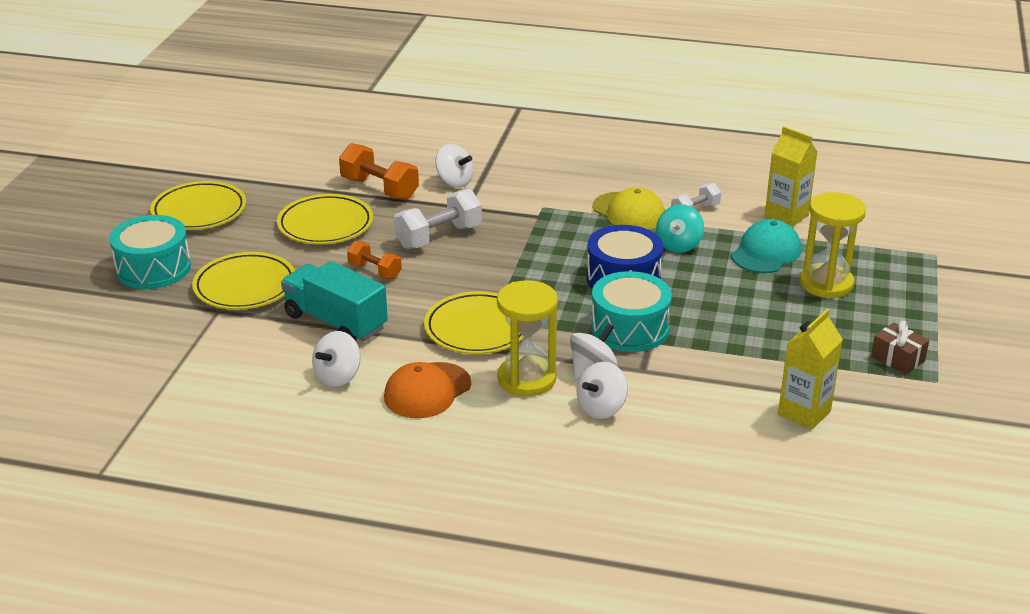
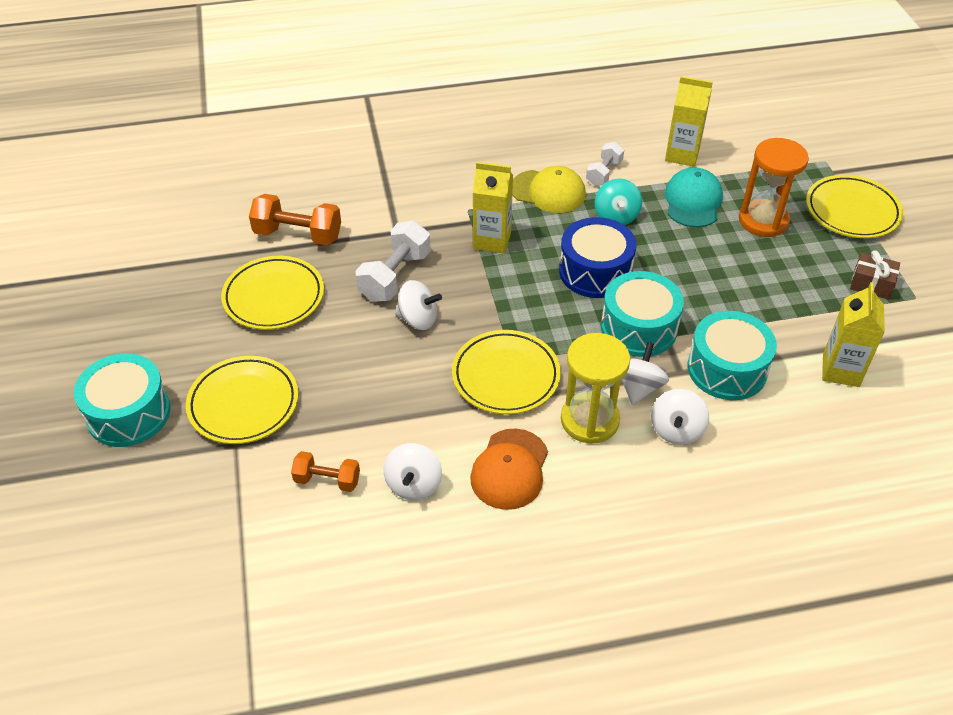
camera: 25 degrees left, 15 degrees up
yellow plate [150,181,246,230] -> yellow plate moved to [806,175,903,238]
turquoise truck [281,261,388,341] -> none
orange dumbbell [347,241,402,279] -> orange dumbbell moved to [291,451,360,492]
white spinning top [435,144,474,188] -> white spinning top moved to [395,280,442,330]
yellow hourglass [800,192,866,298] -> orange hourglass [739,138,809,237]
none -> yellow carton [473,162,513,254]
none -> turquoise drum [688,311,777,400]

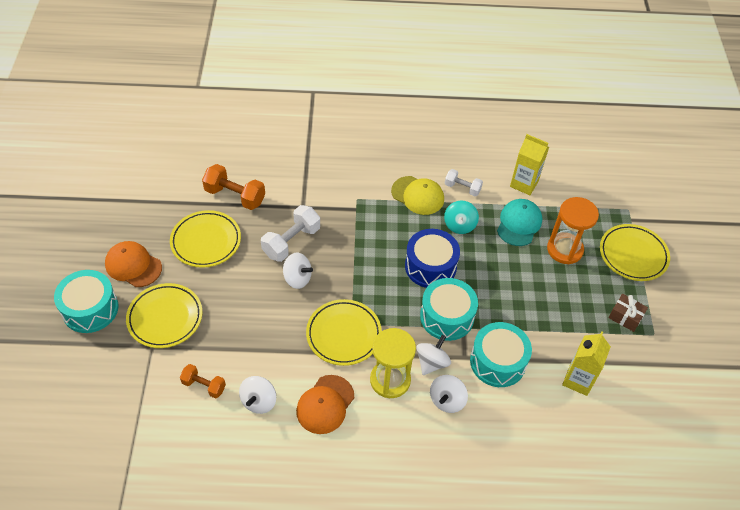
camera: 10 degrees right, 5 degrees up
yellow carton [473,162,513,254] -> none
white dumbbell [586,142,624,186] -> white dumbbell turned 75 degrees clockwise [445,169,483,196]
none -> orange cap [105,241,162,287]

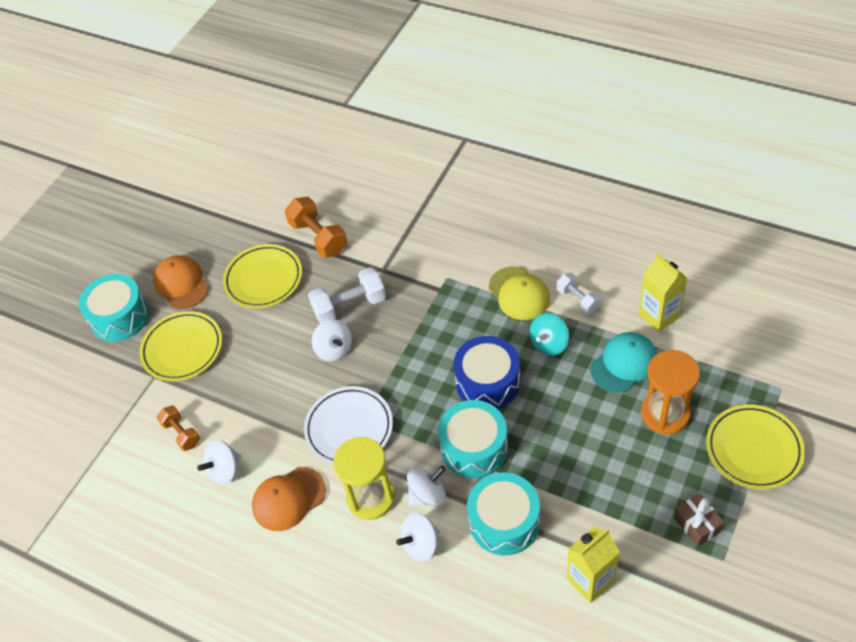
camera: 35 degrees right, 0 degrees up
yellow plate [306,299,382,366] -> white plate [304,386,393,464]

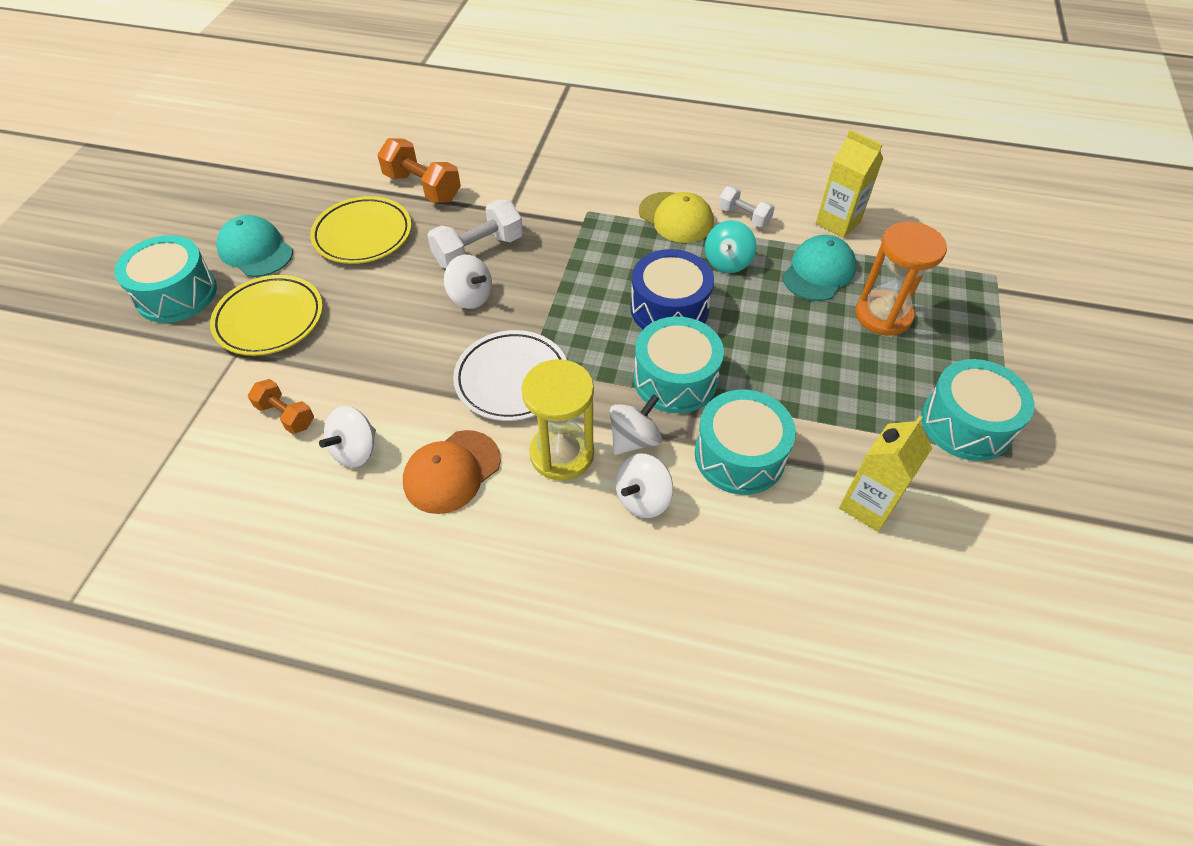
camera: 20 degrees left, 0 degrees up
orange cap [153,256,209,309] -> turquoise cap [216,215,293,277]
brown gift [674,493,725,547] -> turquoise drum [921,359,1034,461]
yellow plate [706,404,805,490] -> none

